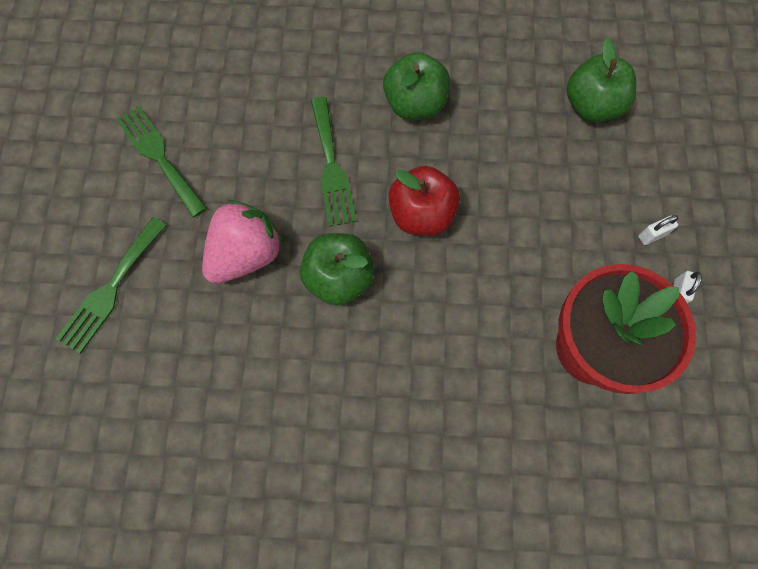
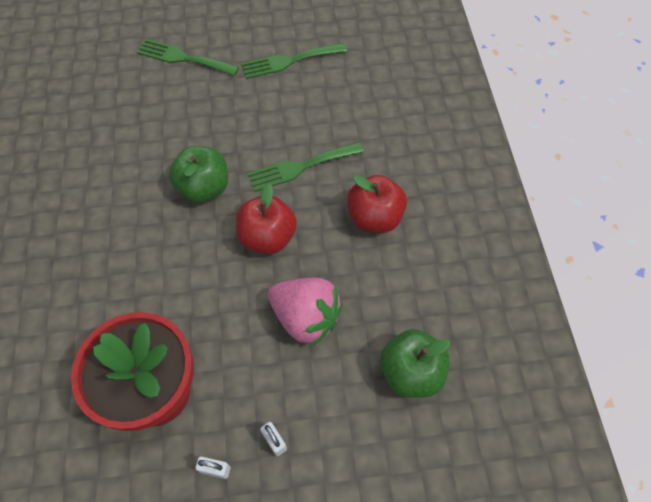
camera: 80 degrees right, 10 degrees down
green fork [116,105,207,218] -> green fork turned 150 degrees counterclockwise [241,43,347,79]
pink strawberry [202,200,283,284] -> pink strawberry moved to [268,278,342,346]
green apple [383,52,450,120] -> red apple [347,175,407,233]

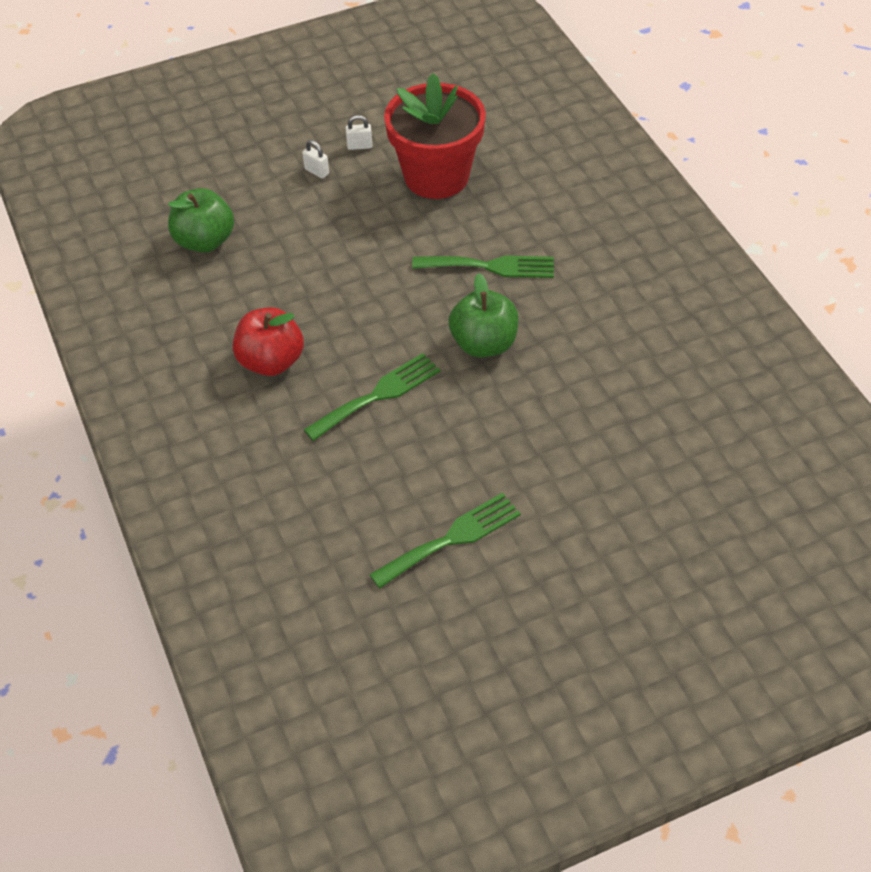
camera: 165 degrees right, 10 degrees down
green fork [137,39,239,76] -> green fork moved to [412,255,554,278]
red apple [236,183,297,254] -> none
pink strawberry [268,278,342,346] -> none

